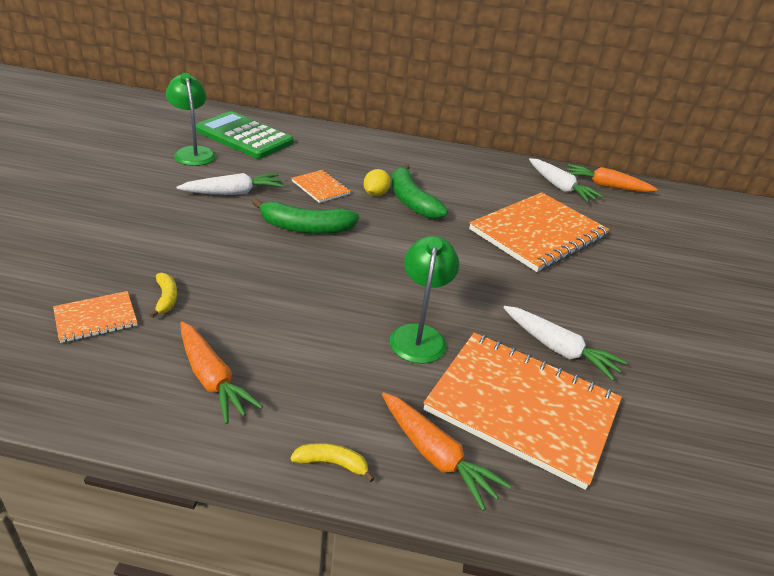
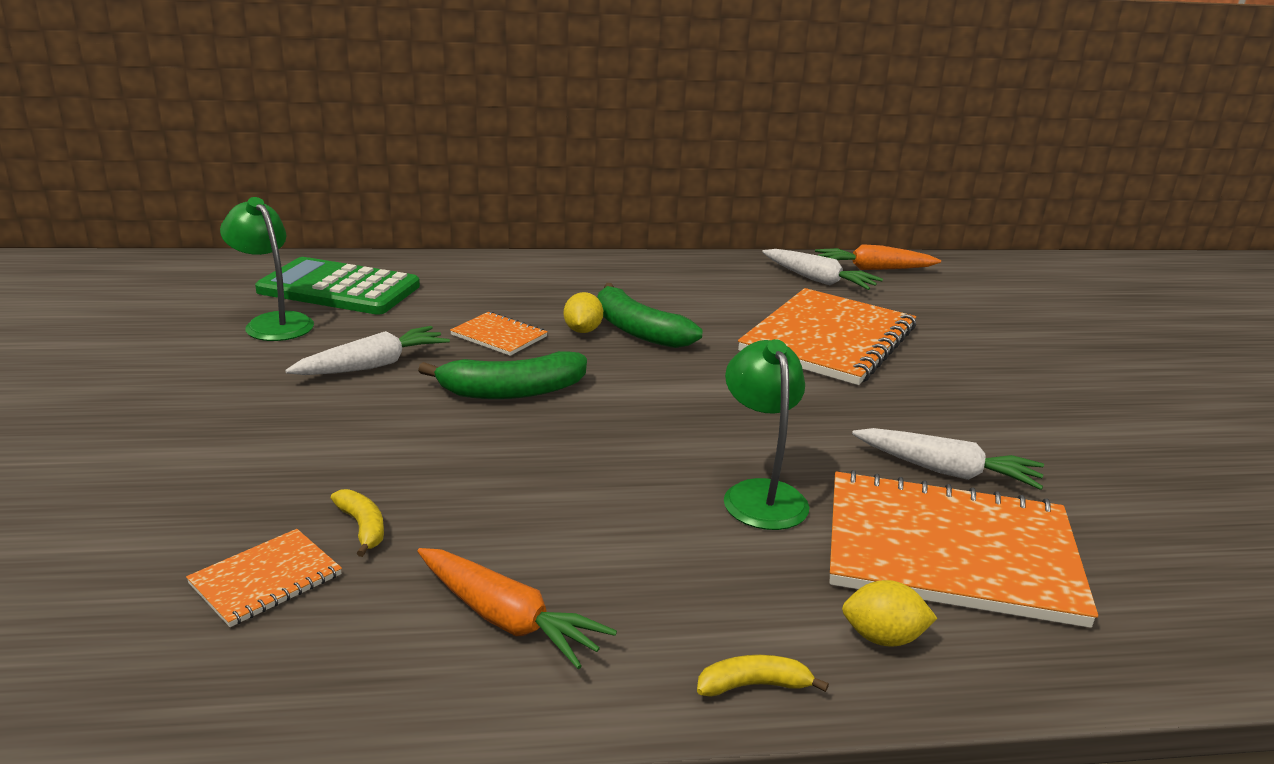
camera: 15 degrees left, 10 degrees down
orange carrot [382,392,511,511] -> yellow lemon [842,580,937,647]

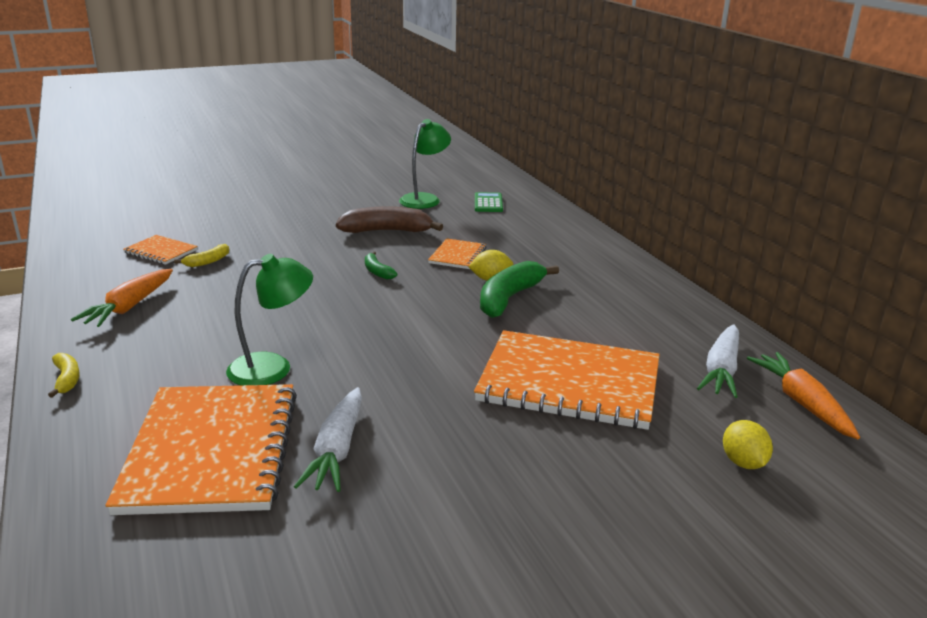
camera: 75 degrees right, 0 degrees up
green calculator [255,257,420,315] -> green calculator [475,192,503,212], size x0.48
white carrot [285,326,450,375] -> brown banana [336,206,443,233]
green banana [418,351,587,399] -> green banana [365,251,397,280], size x0.51
yellow lemon [842,580,937,647] -> yellow lemon moved to [723,420,773,469]

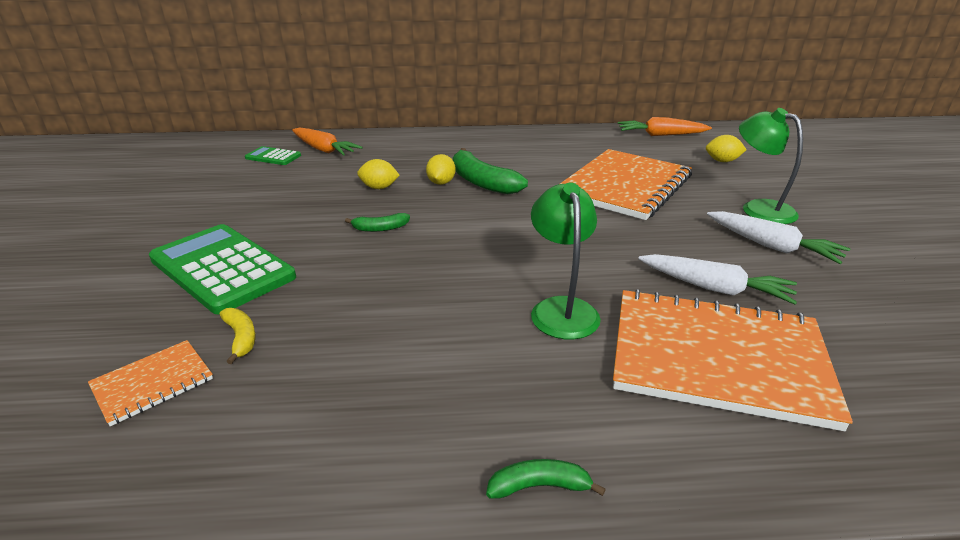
camera: 70 degrees left, 5 degrees up
yellow banana [48,353,80,398] -> green banana [486,459,606,499]
orange carrot [71,269,173,327] -> orange carrot moved to [292,127,363,156]
brown banana [336,206,443,233] -> none
green lamp [399,119,451,209] -> green lamp moved to [739,108,803,224]
orange notebook [428,238,486,269] -> yellow lemon [357,159,400,189]
white carrot [697,324,739,398] -> white carrot moved to [707,211,850,264]
none -> green calculator [149,224,296,314]

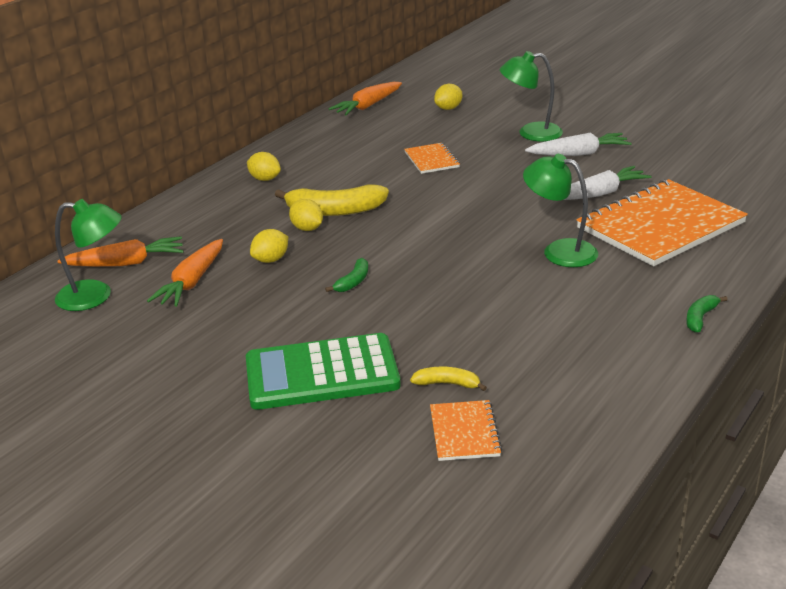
camera: 50 degrees left, 0 degrees up
green calculator [245,146,301,165] -> green lamp [55,199,122,311]
green banana [453,148,528,194] -> yellow banana [275,184,389,216]
orange notebook [560,149,692,220] -> orange notebook [404,143,460,174], size x0.46
none -> orange carrot [147,239,223,307]
none -> yellow lemon [247,152,281,181]

